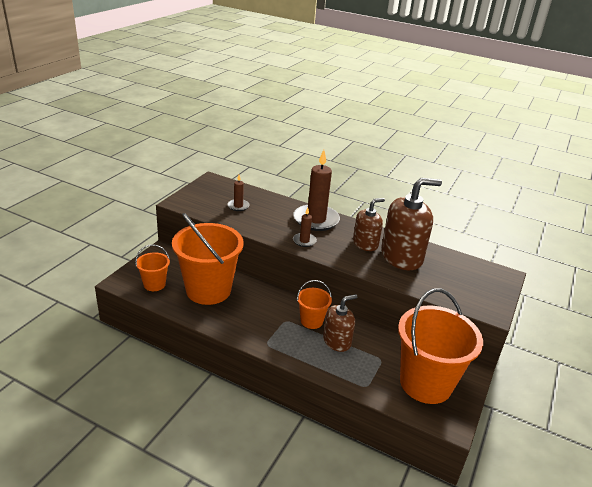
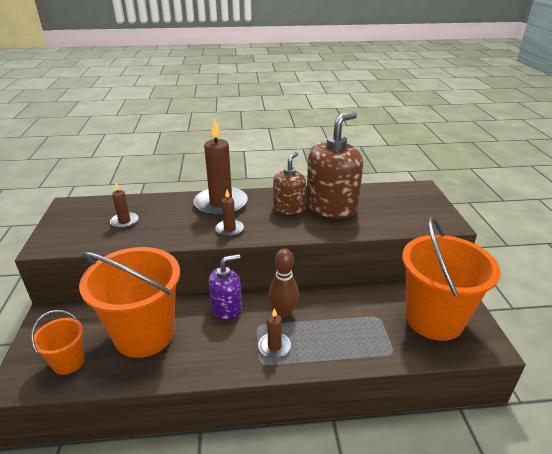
camera: 30 degrees left, 0 degrees up
orange bucket [297,280,332,329] -> brown bowling pin [269,248,299,318]
brown soap dispenser [323,294,357,352] -> none
none -> purple soap dispenser [209,254,242,320]
none -> brown candle [258,308,291,358]

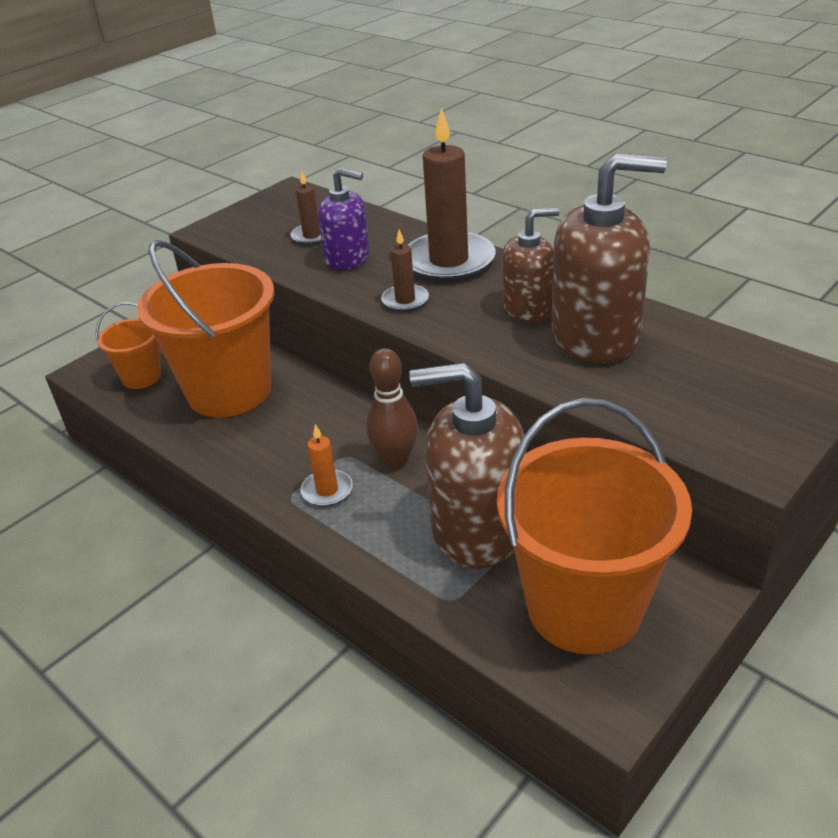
camera: 50 degrees right, 5 degrees up
purple soap dispenser [209,254,242,320] -> purple soap dispenser moved to [318,168,370,270]
brown candle [258,308,291,358] -> orange candle [300,424,353,507]
none -> brown soap dispenser [409,362,526,569]

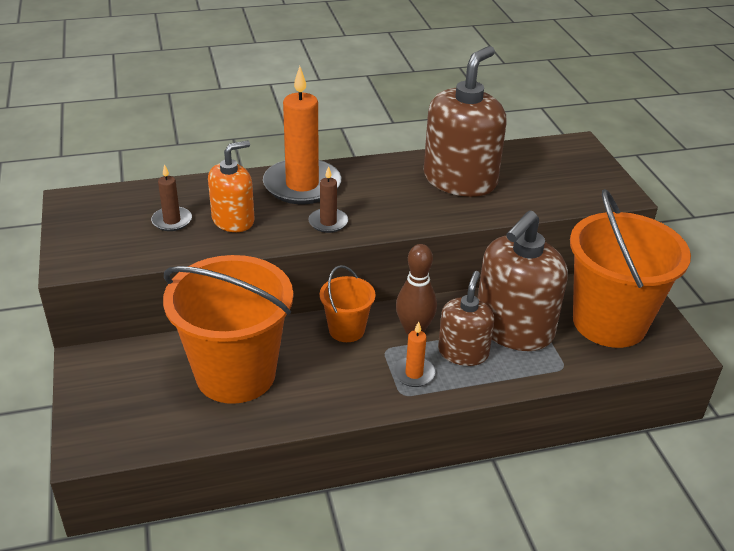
camera: 60 degrees left, 0 degrees up
orange bucket [95,302,161,389] -> orange bucket moved to [320,265,375,342]
purple soap dispenser [318,168,370,270] -> orange soap dispenser [208,141,255,232]
brown candle [408,108,495,282] -> orange candle [263,66,341,204]
brown soap dispenser [502,208,559,322] -> brown soap dispenser moved to [438,271,494,366]

